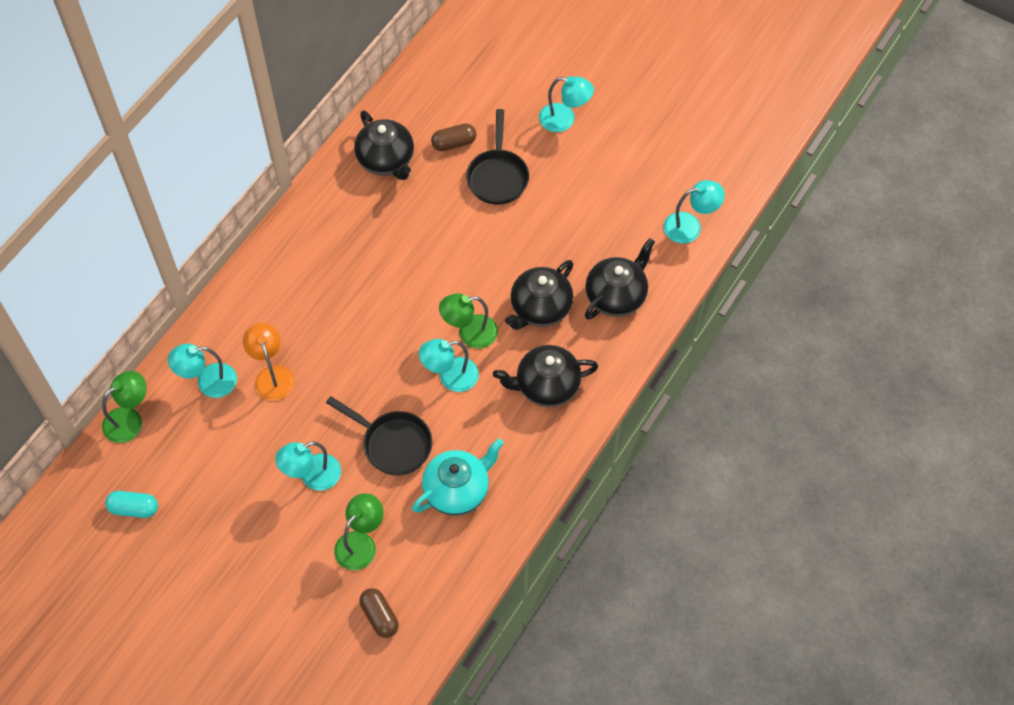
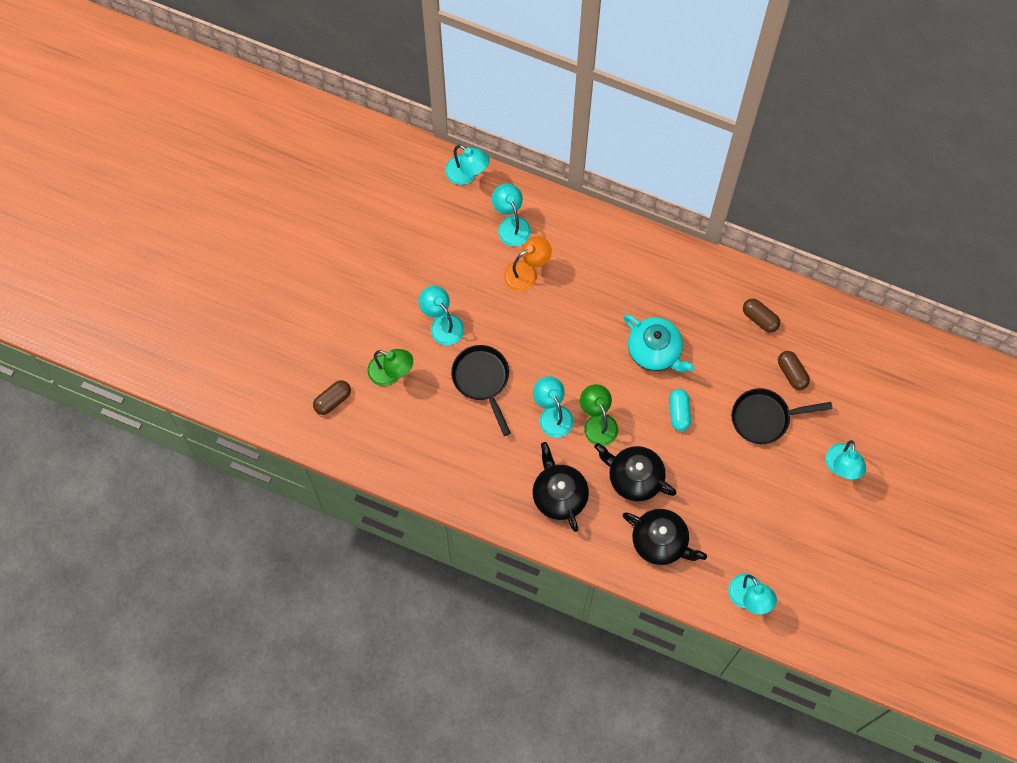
camera: 80 degrees right, 10 degrees up
green lamp [102,371,147,443] -> turquoise lamp [445,145,489,185]
turquoise capsule [105,491,158,518] -> turquoise capsule moved to [669,389,691,431]
black pan [326,396,432,476] -> black pan turned 135 degrees clockwise [451,345,511,436]
black teapot [354,110,414,180] -> brown capsule [743,299,780,333]
turquoise teapot [412,439,504,516] -> turquoise teapot moved to [624,314,695,372]

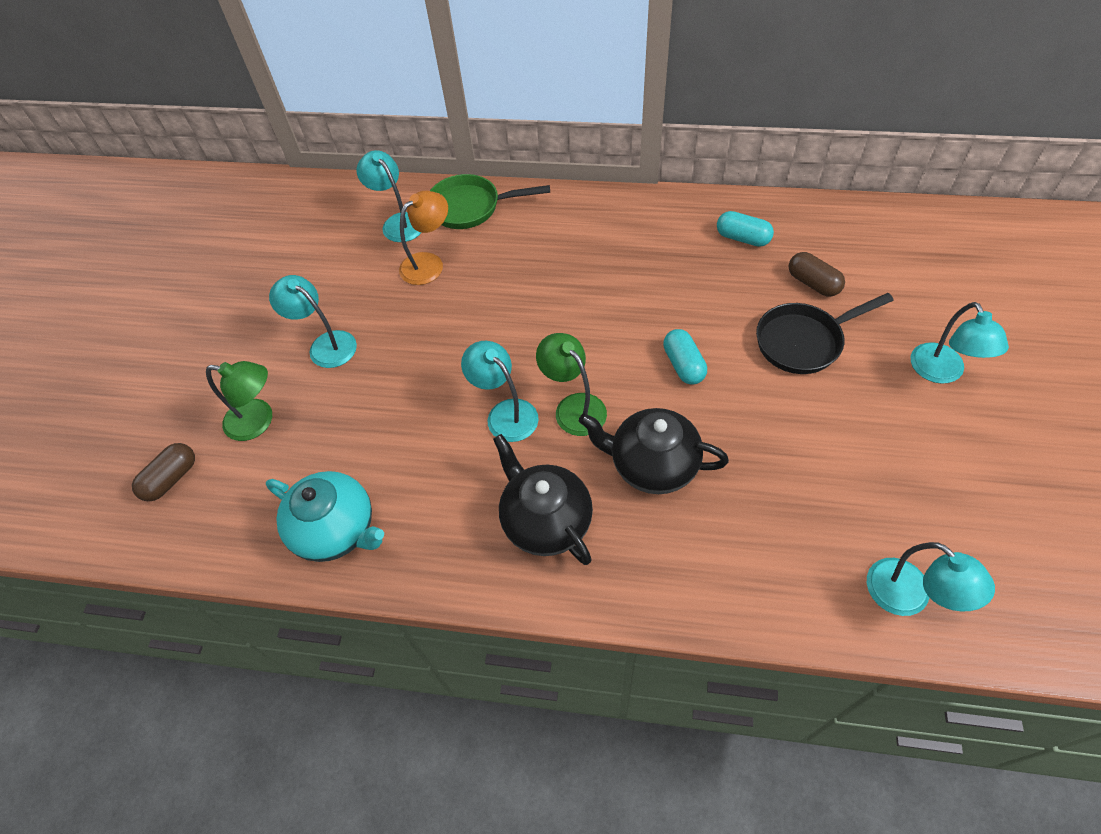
camera: 10 degrees left, 15 degrees down
turquoise lamp [445,145,489,185] -> none
black pan [451,345,511,436] -> none
black teapot [623,509,707,565] -> none
turquoise teapot [624,314,695,372] -> turquoise teapot moved to [266,471,384,562]
brown capsule [743,299,780,333] -> turquoise capsule [717,211,774,247]
none -> green pan [430,174,550,229]

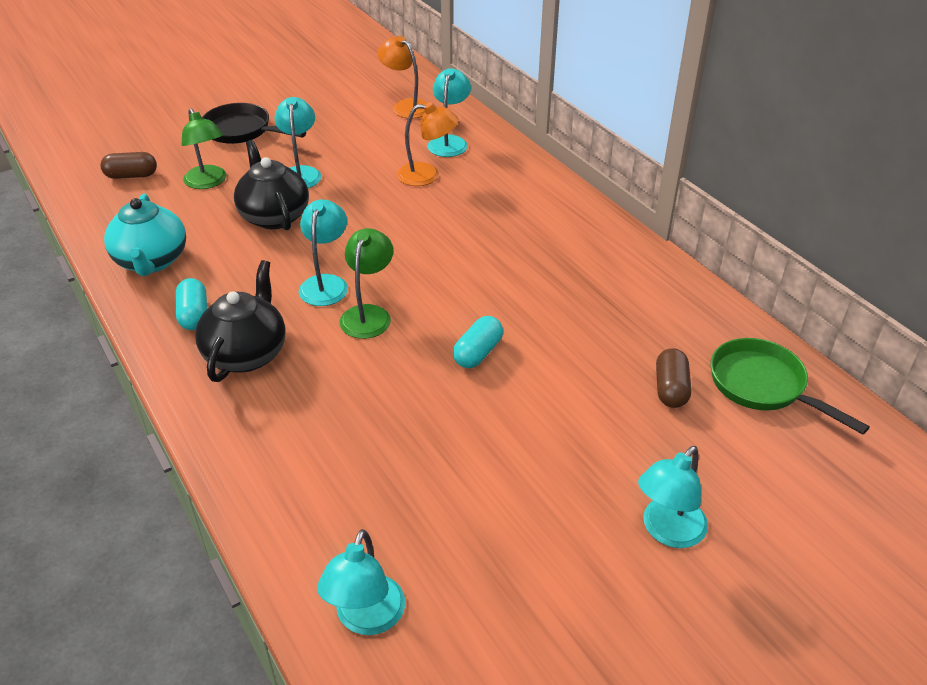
camera: 45 degrees right, 15 degrees down
green pan [430,174,550,229] -> green pan moved to [710,338,870,435]
black teapot [579,408,729,494] -> black teapot moved to [234,140,309,230]
turquoise capsule [717,211,774,247] -> turquoise capsule moved to [176,278,207,330]
black pan [756,293,894,374] -> black pan moved to [202,103,306,144]
none -> orange lamp [377,36,427,118]

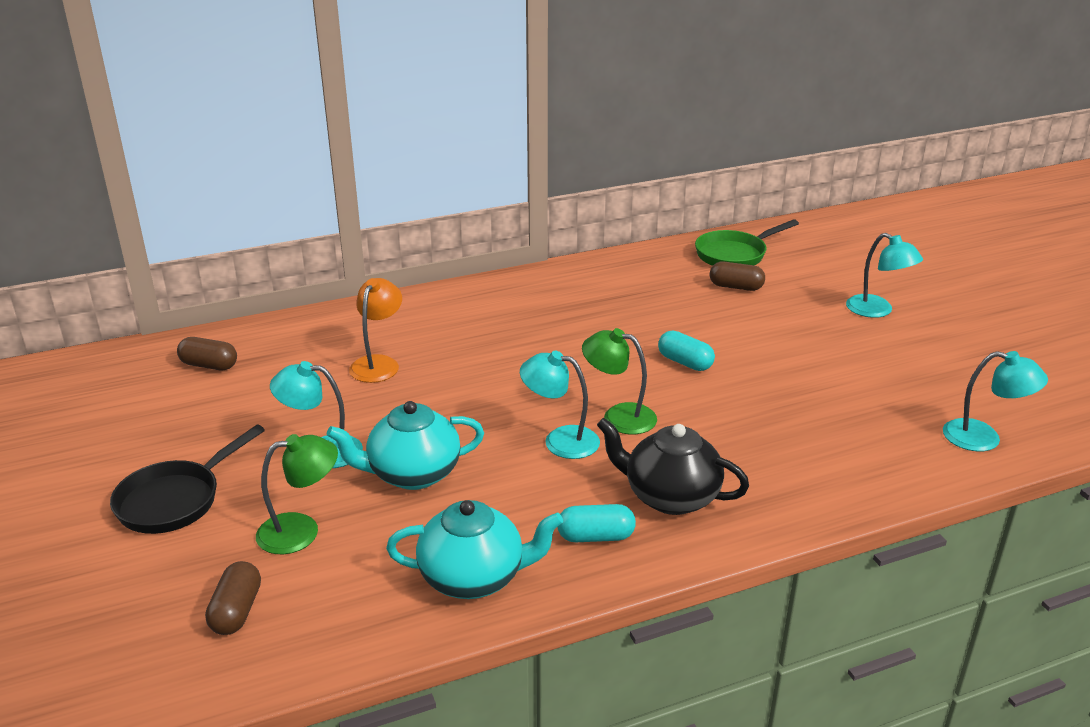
camera: 80 degrees left, 10 degrees down
black teapot [234,140,309,230] -> turquoise teapot [327,401,484,490]
orange lamp [377,36,427,118] -> brown capsule [177,337,237,370]
turquoise lamp [427,68,471,157] -> none

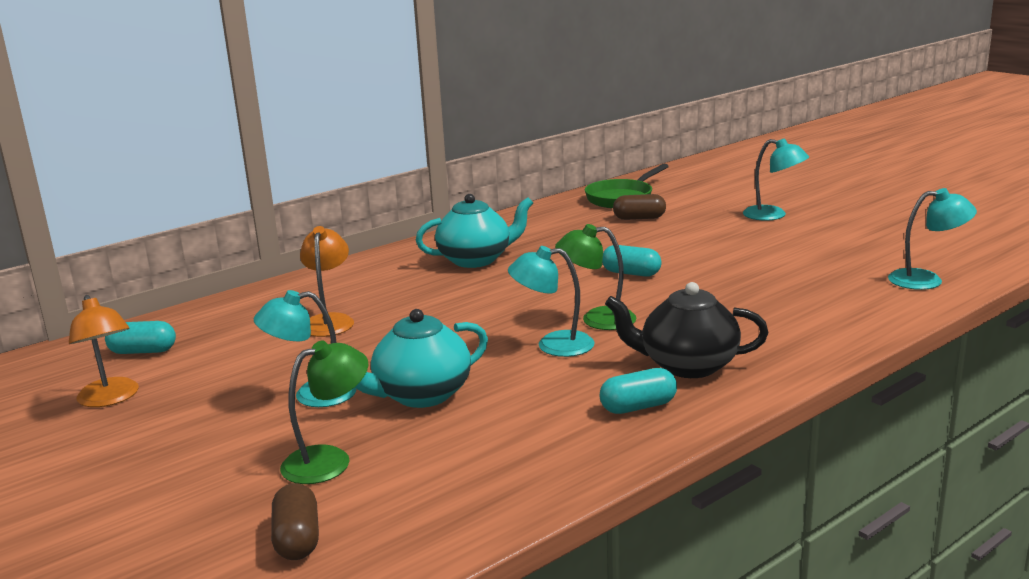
camera: 15 degrees left, 10 degrees down
black pan [110,424,265,534] -> none
brown capsule [177,337,237,370] -> turquoise capsule [105,321,176,354]
turquoise teapot [386,500,563,599] -> turquoise teapot moved to [416,194,533,268]
none -> orange lamp [69,295,139,407]

